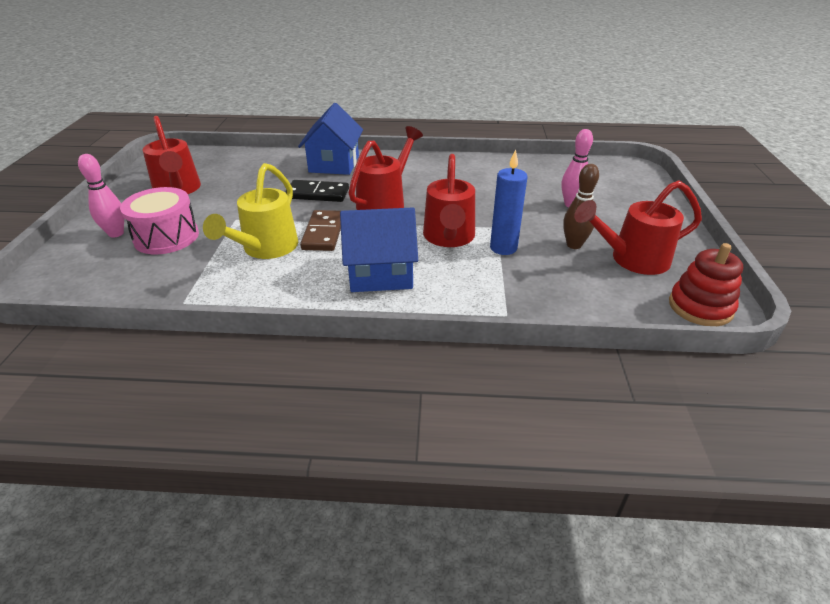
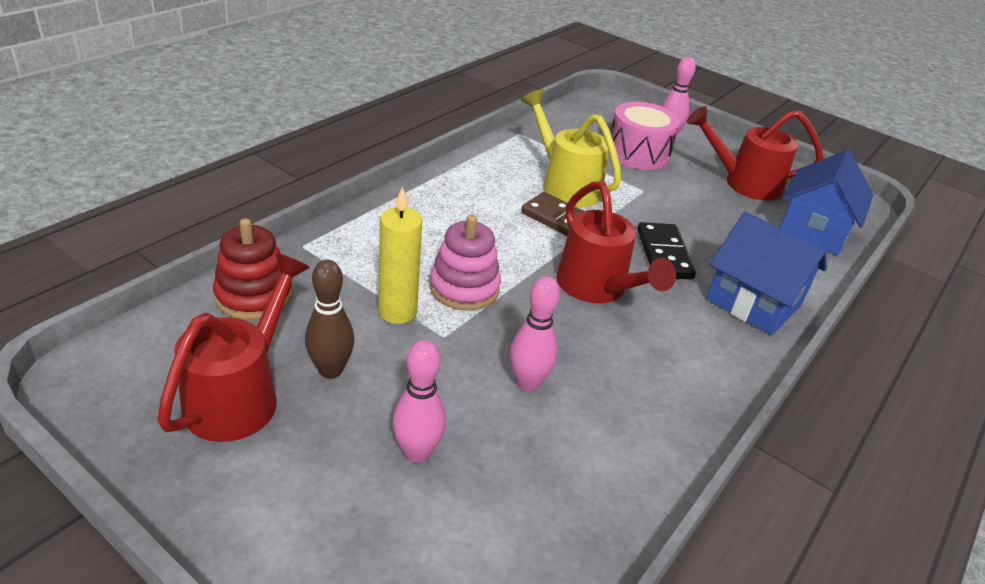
camera: 120 degrees right, 0 degrees up
black domino [285,180,349,202] -> black domino turned 45 degrees counterclockwise [637,222,696,280]
blue house [340,208,418,292] -> blue house moved to [780,150,873,255]
red watering can [423,154,475,247] -> pink stacking toy [430,215,501,311]
blue candle [490,149,527,255] -> yellow candle [378,186,422,324]
red stacking toy [669,243,743,326] -> red stacking toy moved to [213,218,292,320]
none -> pink bowling pin [510,276,560,392]

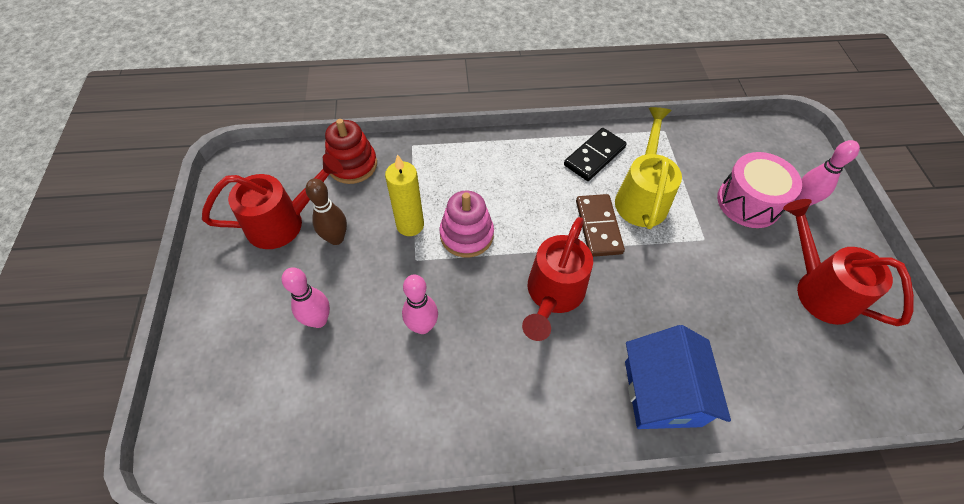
camera: 50 degrees right, 20 degrees up
black domino [637,222,696,280] -> black domino moved to [564,128,627,181]
blue house [780,150,873,255] -> none

